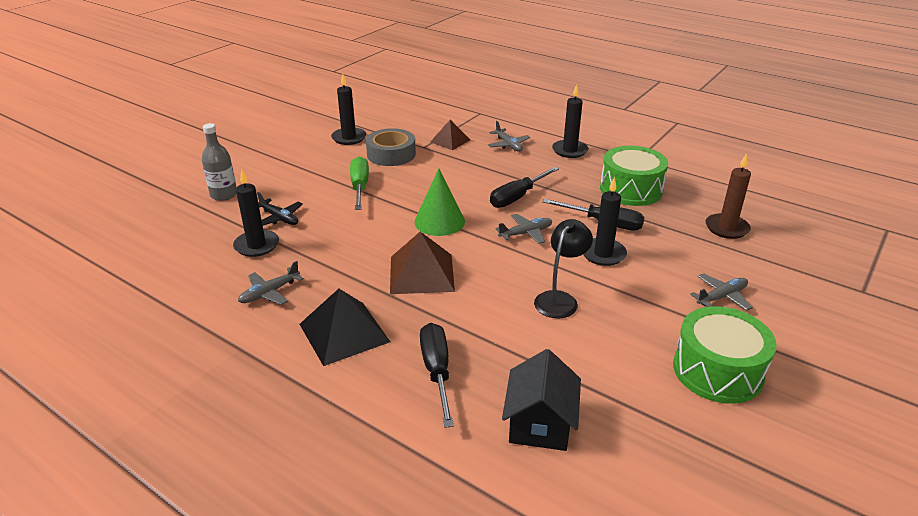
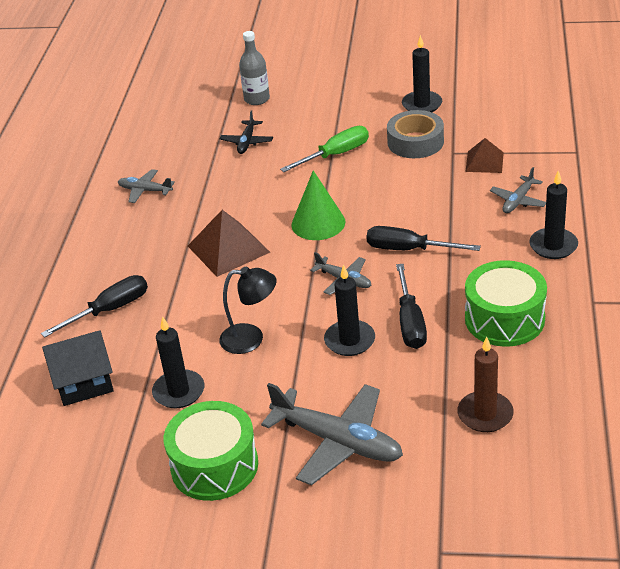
camera: 65 degrees right, 5 degrees up
black candle [233,170,279,257] -> black candle moved to [152,316,204,408]
black pyramid [300,289,390,366] -> none
grey plane [690,273,753,311] -> grey plane [261,383,403,486], size x1.91

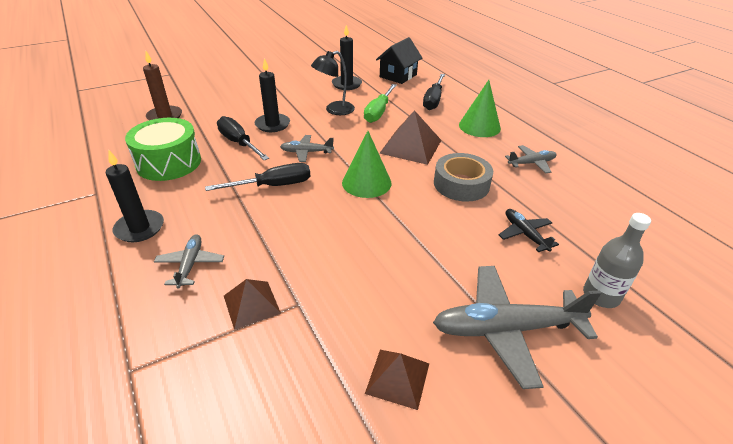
camera: 140 degrees right, 0 degrees up
green drum [164,401,258,501] -> none
grey plane [261,383,403,486] -> grey plane moved to [433,266,601,389]
green screwdriver [280,126,369,172] -> green screwdriver moved to [364,84,397,123]
grey tape [387,110,444,158] -> grey tape moved to [434,153,493,202]
black candle [402,35,442,112] -> brown pyramid [365,350,429,410]
none -> green cone [459,80,501,137]

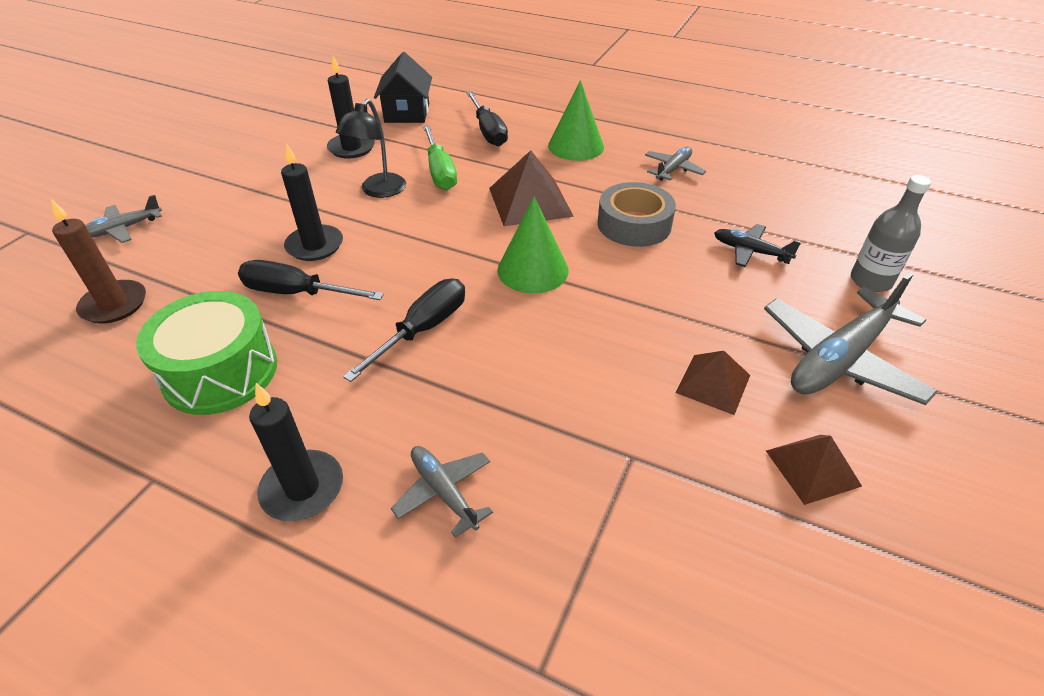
camera: 35 degrees left, 5 degrees up
brown pyramid [224,279,281,330] -> brown pyramid moved to [675,351,750,415]
grey plane [280,135,334,162] -> grey plane moved to [85,195,162,243]

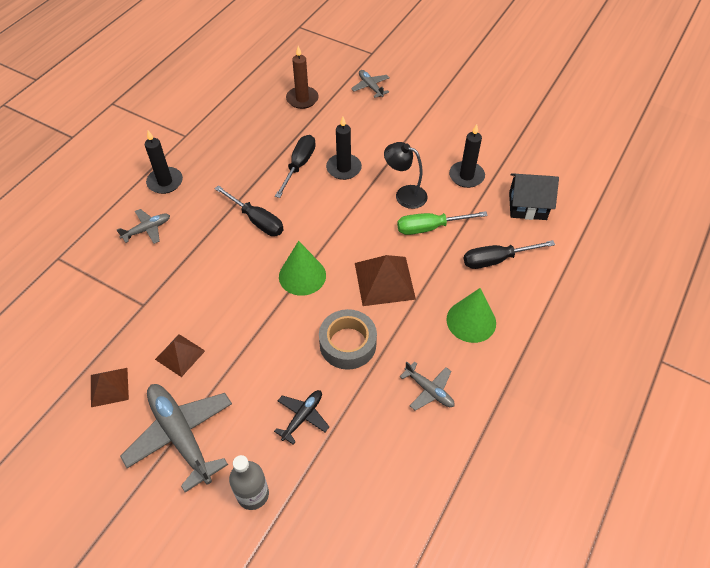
camera: 95 degrees right, 10 degrees up
green drum [136,291,277,415] -> none

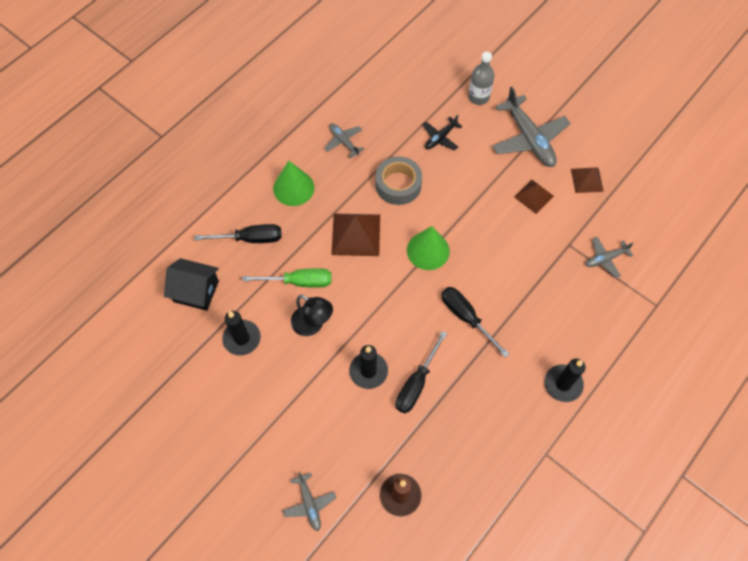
camera: 170 degrees left, 10 degrees up
grey plane [117,209,170,244] -> grey plane moved to [585,237,634,278]

